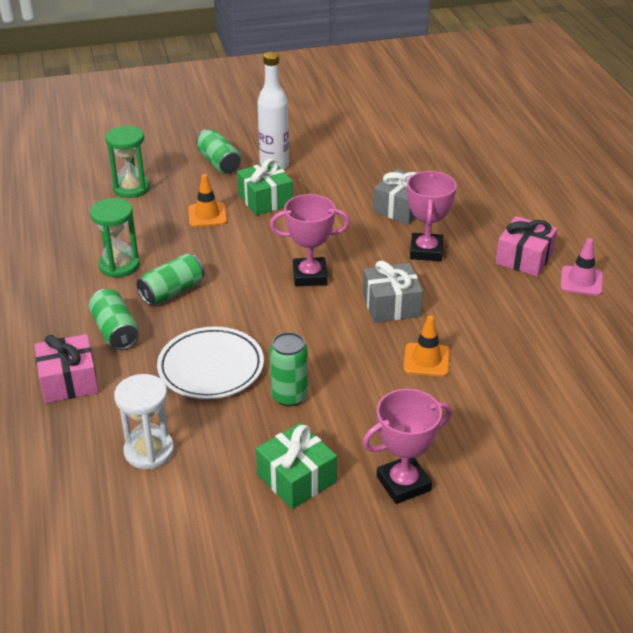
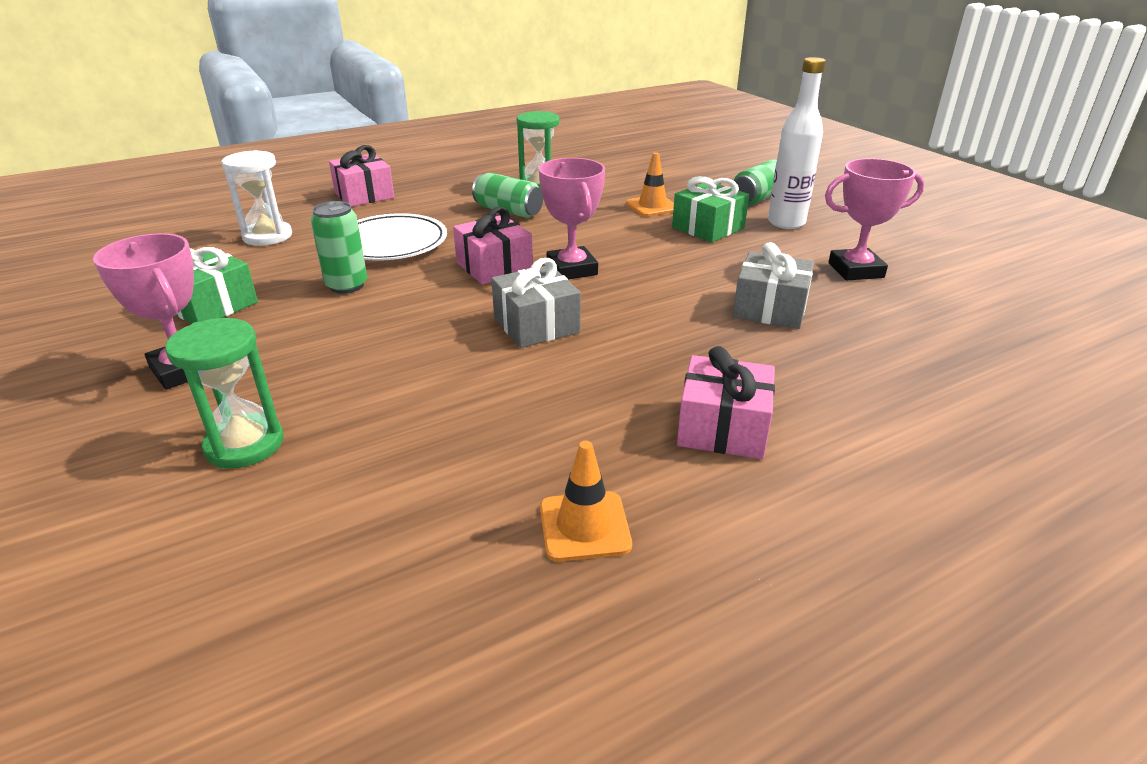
camera: 75 degrees right, 5 degrees down
green can [88,289,138,350] -> none
green hourglass [106,125,150,198] -> green hourglass moved to [165,318,284,468]
orange traffic cone [403,315,450,377] -> orange traffic cone moved to [540,441,632,562]
pink trophy [407,171,457,261] -> pink trophy moved to [825,158,924,280]
pink traffic cone [560,238,603,296] -> none
none -> pink gift [453,207,533,285]

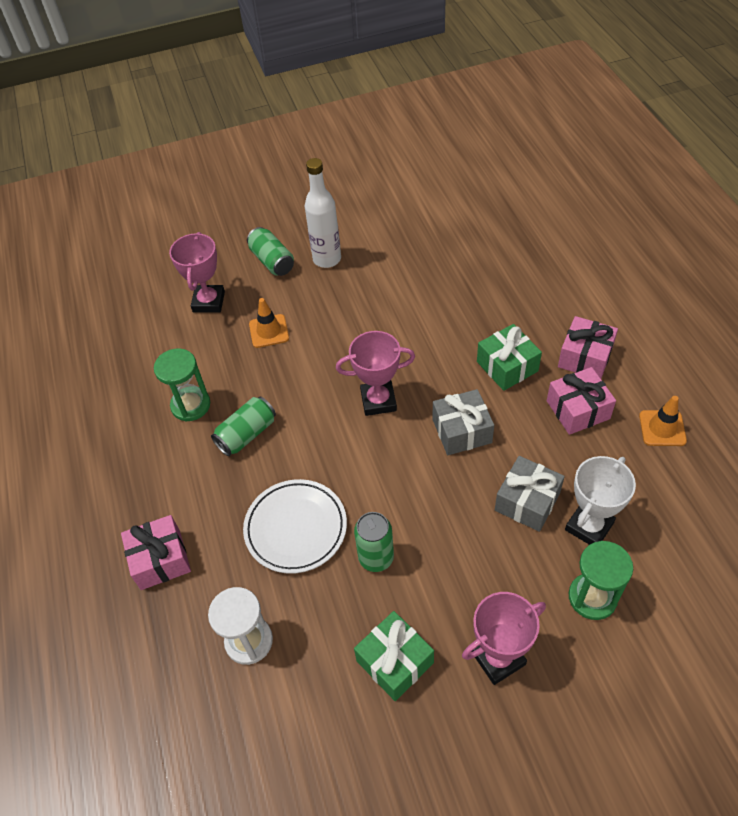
camera: 75 degrees left, 20 degrees up
pink gift [453,207,533,285] -> pink gift moved to [547,367,616,435]
green gift [672,176,749,242] -> green gift moved to [477,324,542,391]
grey gift [733,242,814,329] -> grey gift moved to [495,456,565,532]
pink trophy [825,158,924,280] -> pink trophy moved to [169,232,225,313]
none -> white trophy [565,456,636,545]

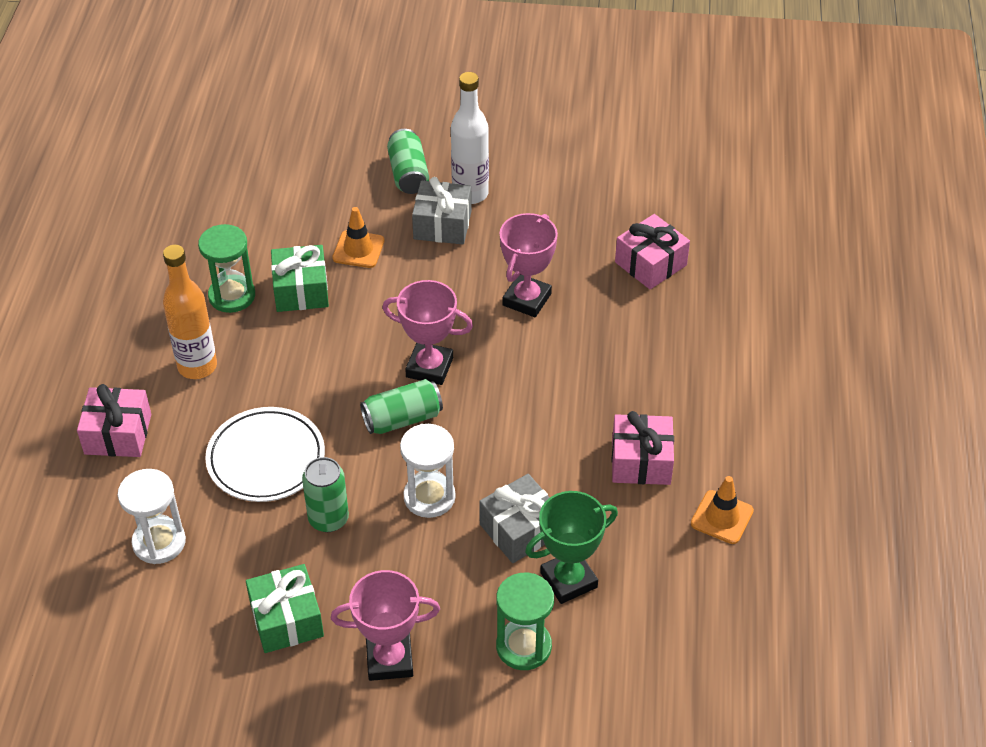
camera: 20 degrees right, 5 degrees down
pink trophy [169,232,225,313] -> pink trophy moved to [500,213,558,317]
green can [211,397,276,456] -> green can moved to [360,379,443,434]
grey gift [433,389,494,455] -> grey gift moved to [412,177,472,244]
green gift [477,324,542,391] -> green gift moved to [271,245,329,312]
pink gift [558,316,618,379] -> pink gift moved to [615,214,690,289]
white trophy [565,456,636,545] -> green trophy [525,491,618,604]
none -> orange bottle [163,245,217,379]
none -> white hourglass [400,424,456,518]

